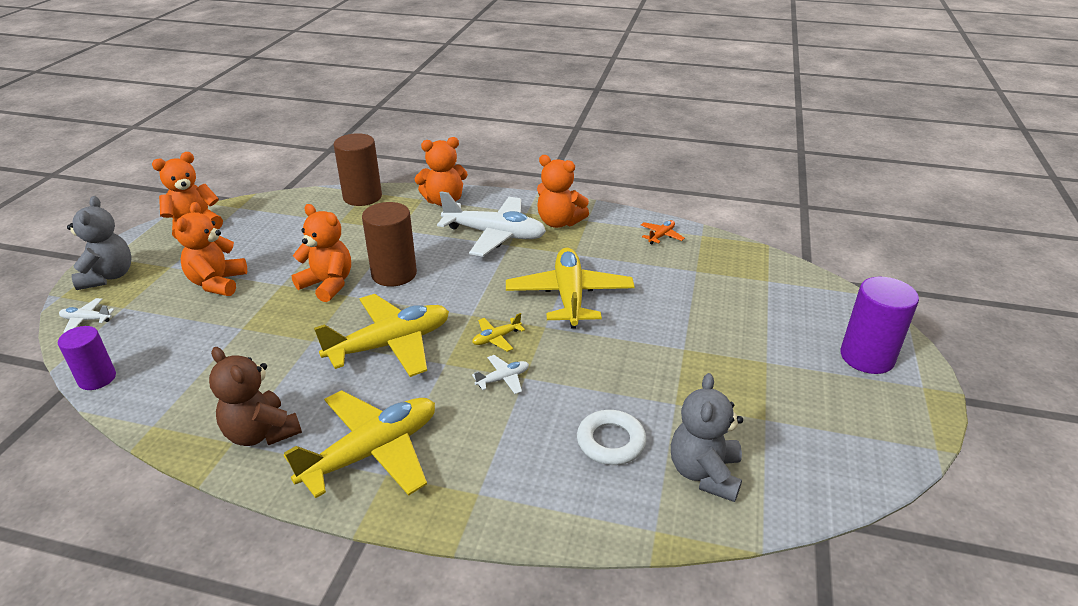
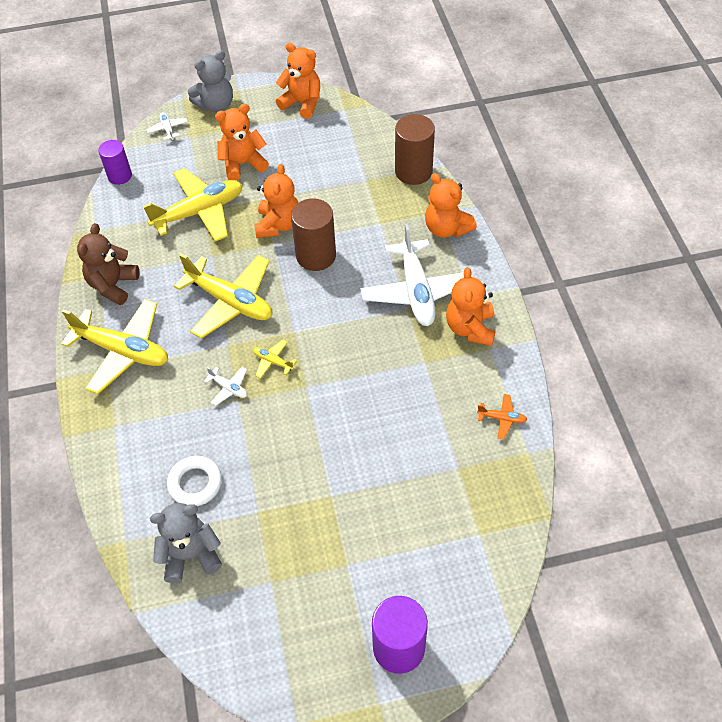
camera: 65 degrees right, 20 degrees up
yellow plane [506,248,635,328] -> yellow plane moved to [143,168,243,242]

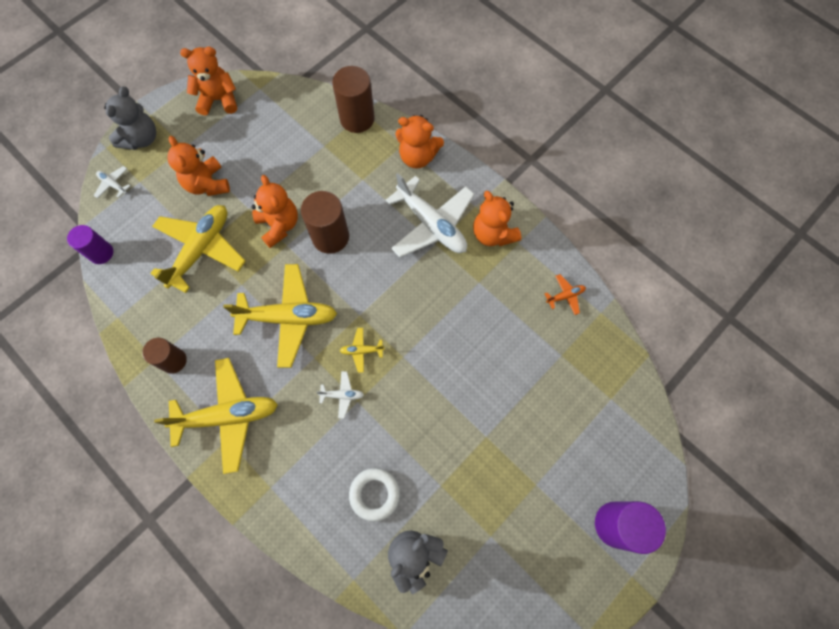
camera: 35 degrees left, 15 degrees up
brown teddy bear [77,223,139,305] -> brown cylinder [142,338,187,374]
orange teddy bear [215,104,269,181] -> orange teddy bear turned 60 degrees counterclockwise [167,136,230,196]

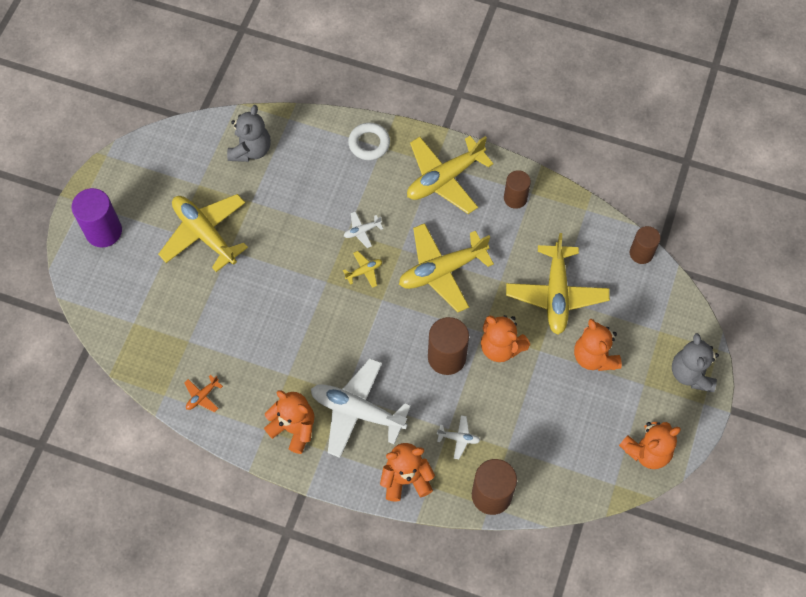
camera: 155 degrees right, 5 degrees down
purple cylinder [67,225,113,264] -> brown cylinder [629,226,661,264]
white plane [94,166,130,199] -> white plane moved to [437,415,481,459]
orange teddy bear [167,136,230,196] -> orange teddy bear turned 150 degrees counterclockwise [574,319,622,371]
white ring [349,468,400,522] -> white ring moved to [348,123,390,160]
none -> yellow plane [158,194,248,272]

